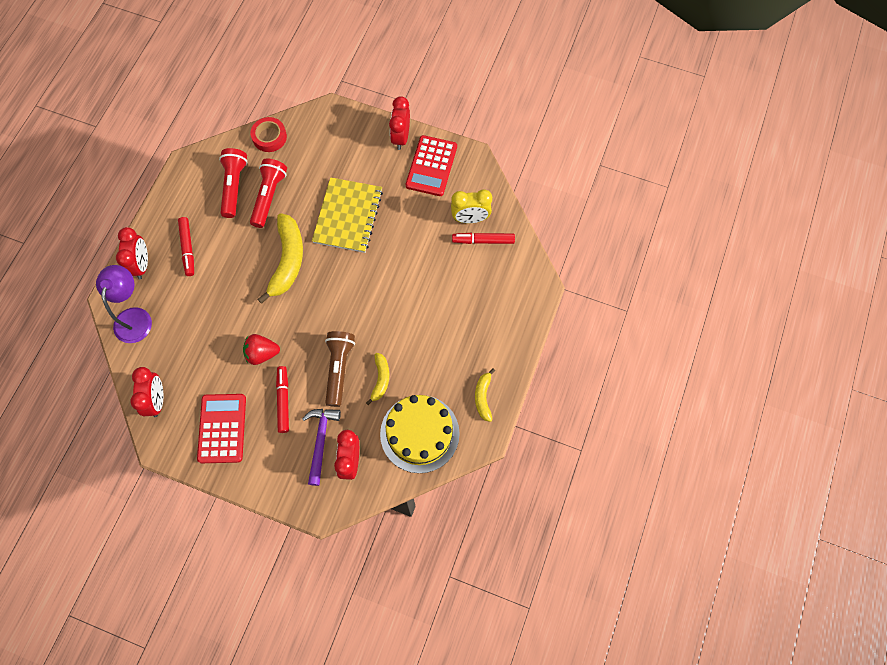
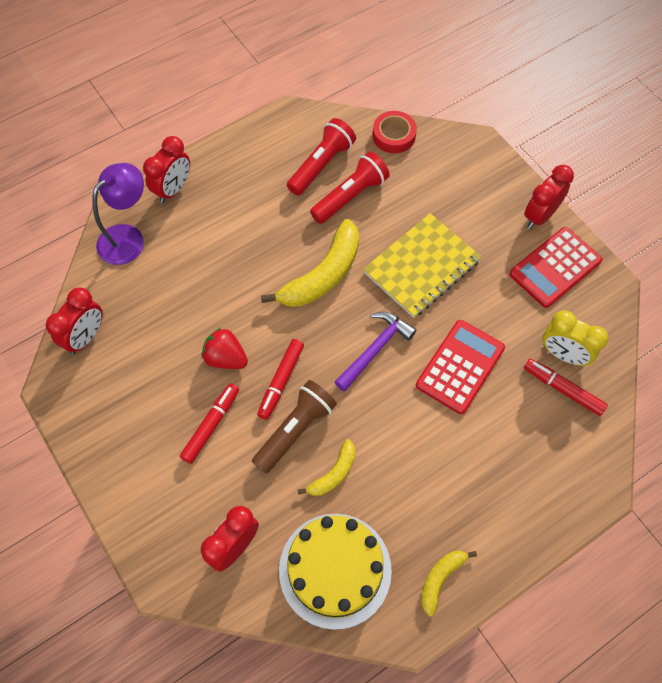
camera: 35 degrees right, 5 degrees down
red marker [178,217,194,276] -> red marker moved to [257,339,304,420]
red calculator [197,394,246,463] -> red calculator moved to [416,320,505,414]
purple hammer [302,409,341,486] -> purple hammer moved to [335,312,416,392]

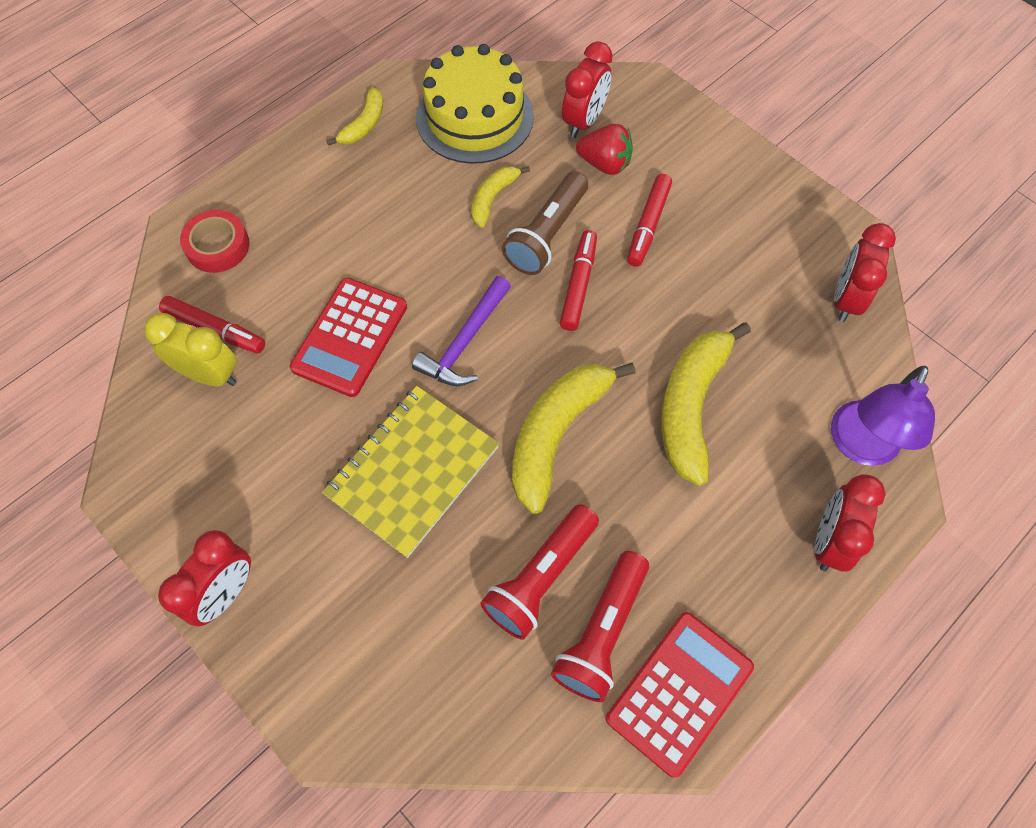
camera: 170 degrees right, 0 degrees up
red strawberry [202,328,248,369] -> red strawberry moved to [576,124,633,175]
red tape [373,111,417,153] -> red tape moved to [180,210,250,273]
red calculator [509,227,602,308] -> red calculator moved to [606,612,754,778]
none -> yellow banana [661,323,751,486]

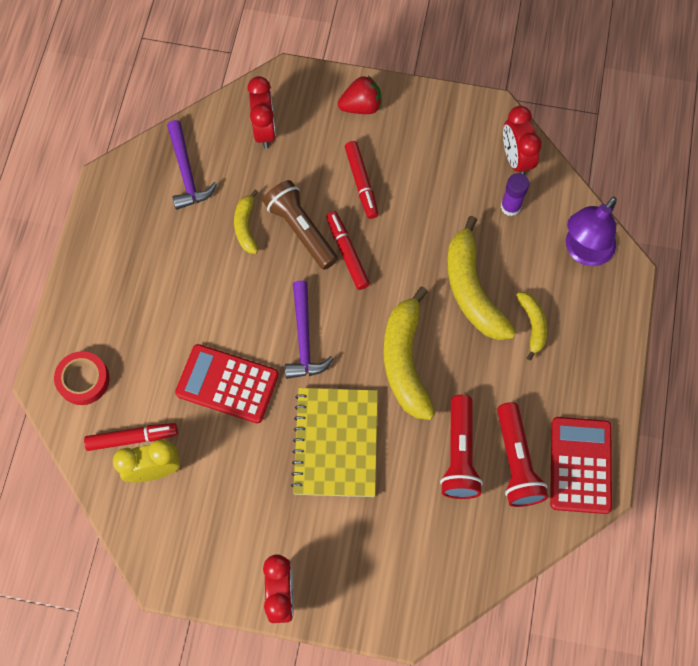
camera: 35 degrees left, 5 degrees up
red calculator [290,278,407,397] -> red calculator turned 120 degrees clockwise [175,344,279,424]
yellow banana [326,87,383,146] -> yellow banana moved to [517,292,547,361]
yellow cake [416,44,534,164] -> purple hammer [167,120,217,210]
brown flashlight [502,171,588,275] -> brown flashlight turned 150 degrees clockwise [263,180,338,270]
red strawberry [576,124,633,175] -> red strawberry moved to [338,76,382,114]
red clock [815,474,886,572] -> none
purple lamp [831,366,935,466] -> purple lamp turned 45 degrees clockwise [566,197,617,266]
none -> purple glue stick [501,173,529,216]

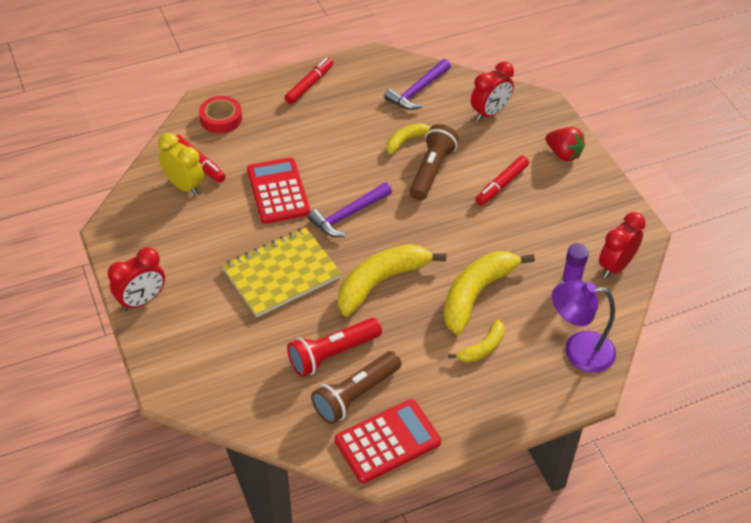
camera: 55 degrees right, 20 degrees down
red marker [326,211,370,290] -> red marker moved to [284,58,333,104]
red flashlight [497,402,548,507] -> brown flashlight [311,351,401,424]

